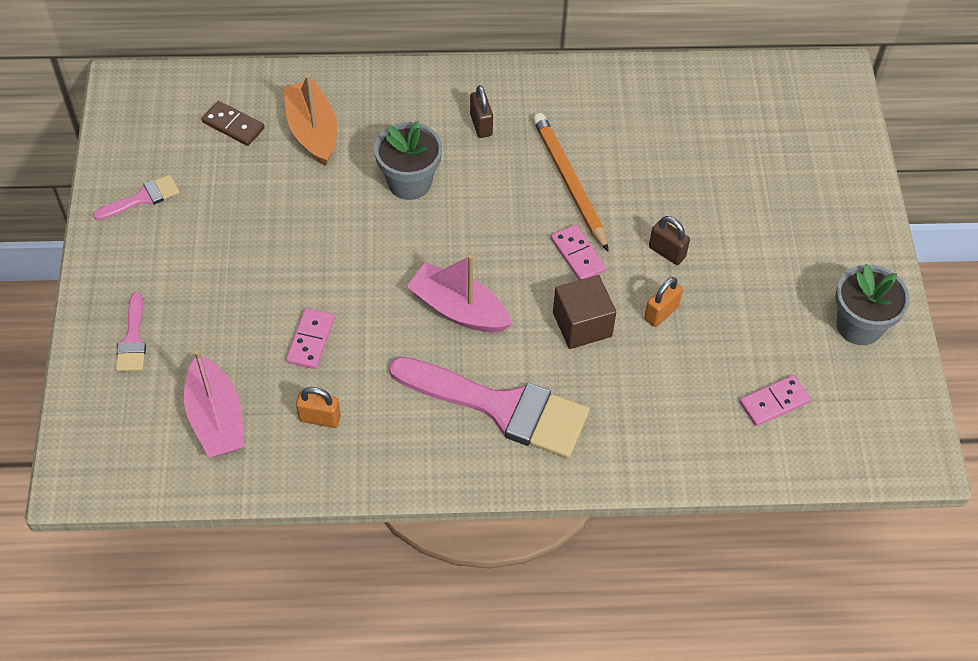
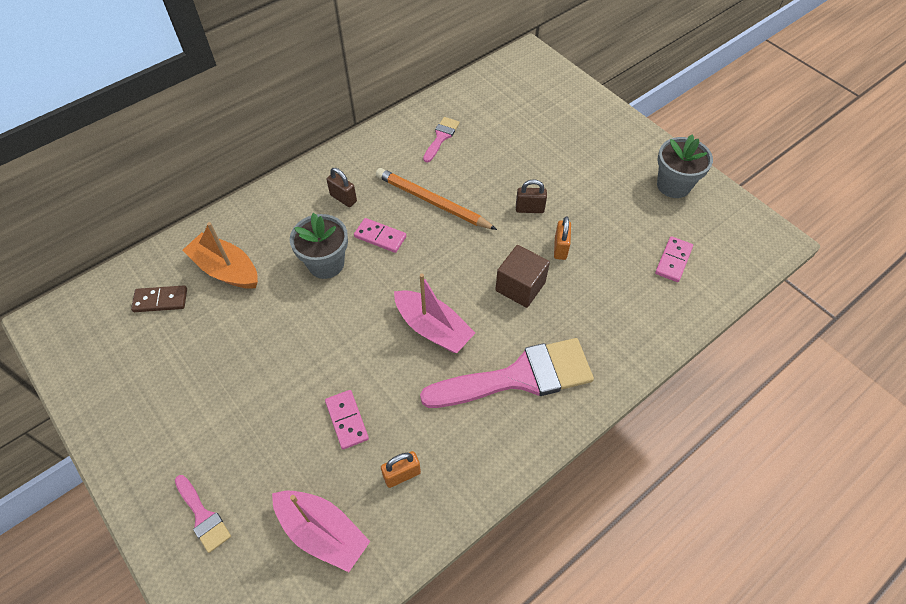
camera: 35 degrees left, 0 degrees up
pink brush [93,175,180,220] -> pink brush moved to [423,117,460,162]
pink boat [407,255,512,333] -> pink boat turned 135 degrees counterclockwise [394,274,475,353]
pink domino [551,224,606,280] -> pink domino moved to [354,218,406,253]

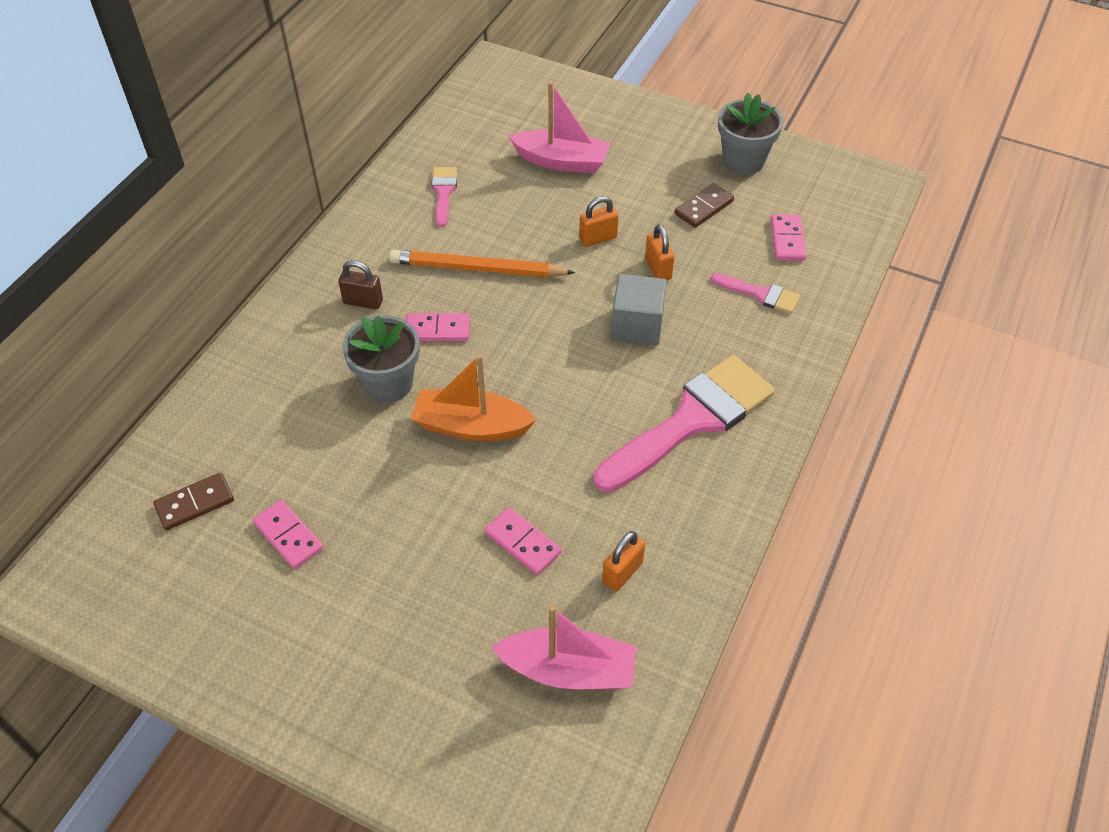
camera: 25 degrees left, 5 degrees down
pink brush [175,475,231,553] -> pink brush moved to [711,273,800,314]
orange boat [183,222,258,289] -> orange boat moved to [411,354,537,441]
pink boat [394,274,475,353] -> pink boat moved to [509,82,610,173]
brown cube [495,245,550,308] -> grey cube [611,274,667,345]
brown padlock [516,179,547,213] -> orange padlock [579,196,619,247]
none -> pink domino [253,500,324,569]
none -> brown domino [675,183,734,228]

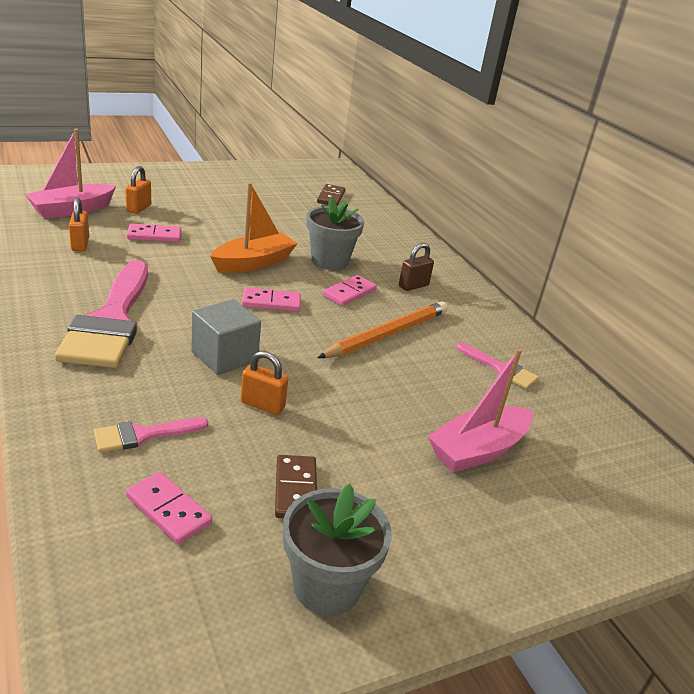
camera: 125 degrees right, 20 degrees down
pink domino [253,500,324,569] -> pink domino moved to [242,287,301,312]
orange padlock [579,196,619,247] -> orange padlock moved to [125,166,151,214]

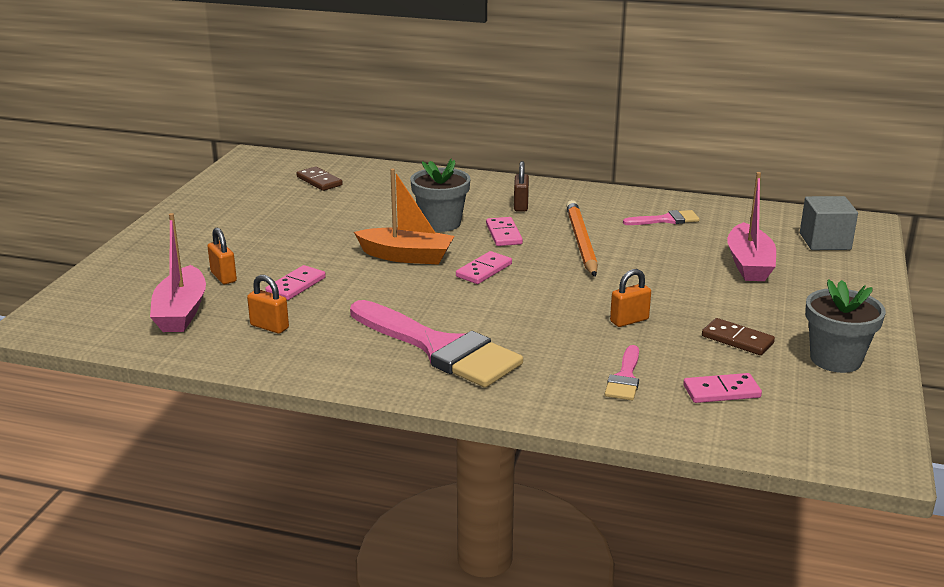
camera: 45 degrees left, 5 degrees down
grey cube [191,299,261,375] -> grey cube moved to [800,196,858,250]
orange boat [210,182,298,273] -> orange boat turned 105 degrees clockwise [354,169,454,265]

